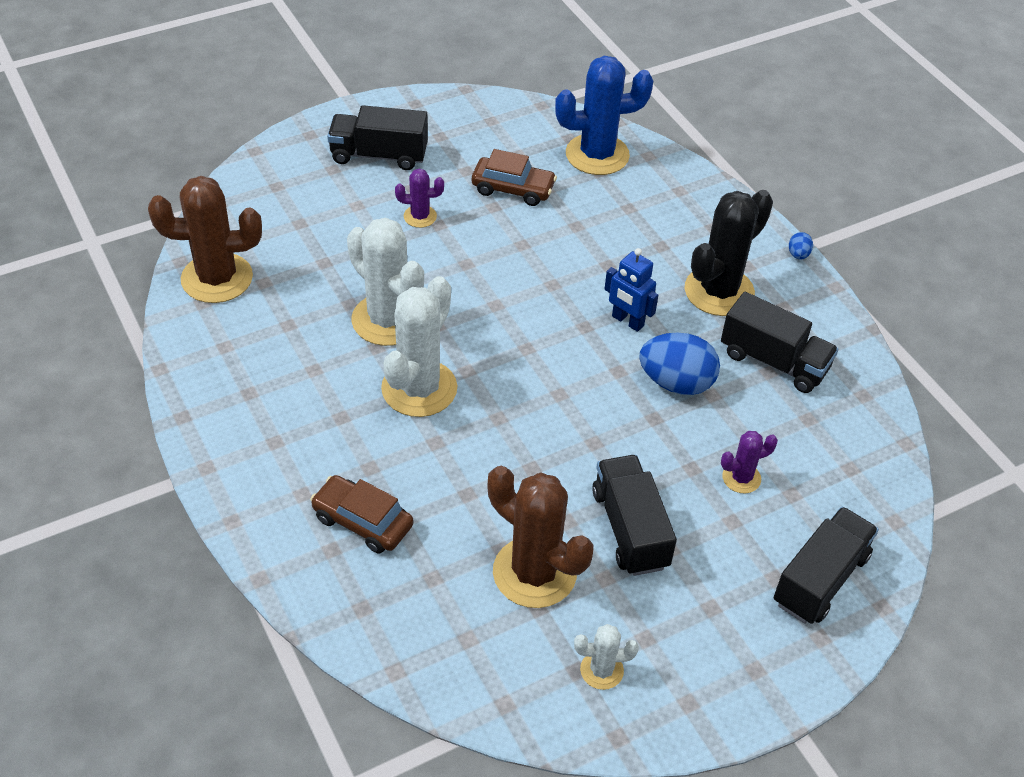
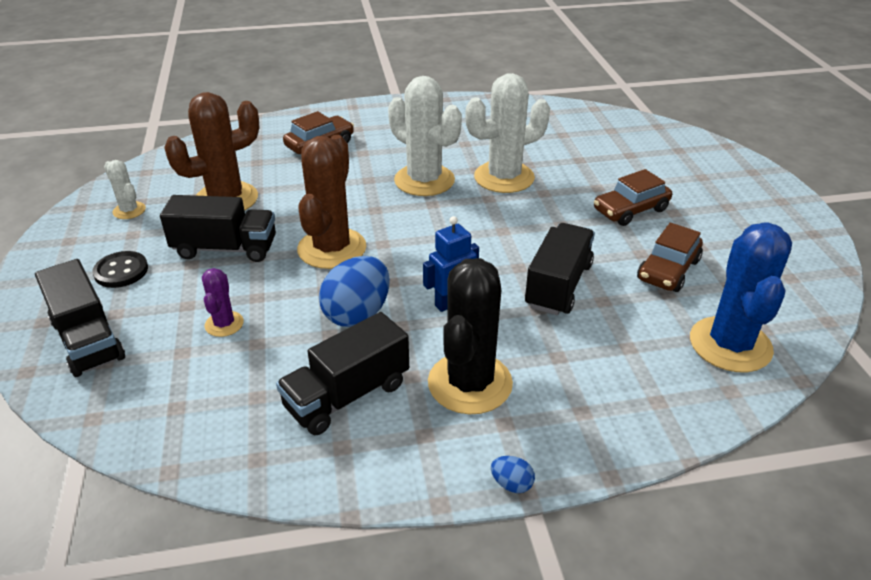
camera: 110 degrees right, 10 degrees down
brown cactus [148,176,262,303] -> brown cactus moved to [297,135,366,269]
black truck [327,105,428,170] -> black truck moved to [525,223,595,315]
purple cactus [395,169,444,228] -> brown car [594,169,672,226]
white cactus [574,624,639,690] -> white cactus turned 60 degrees counterclockwise [104,160,146,219]
black cactus [685,190,773,316] -> black cactus turned 45 degrees clockwise [428,258,513,414]
none -> black button [93,251,148,288]

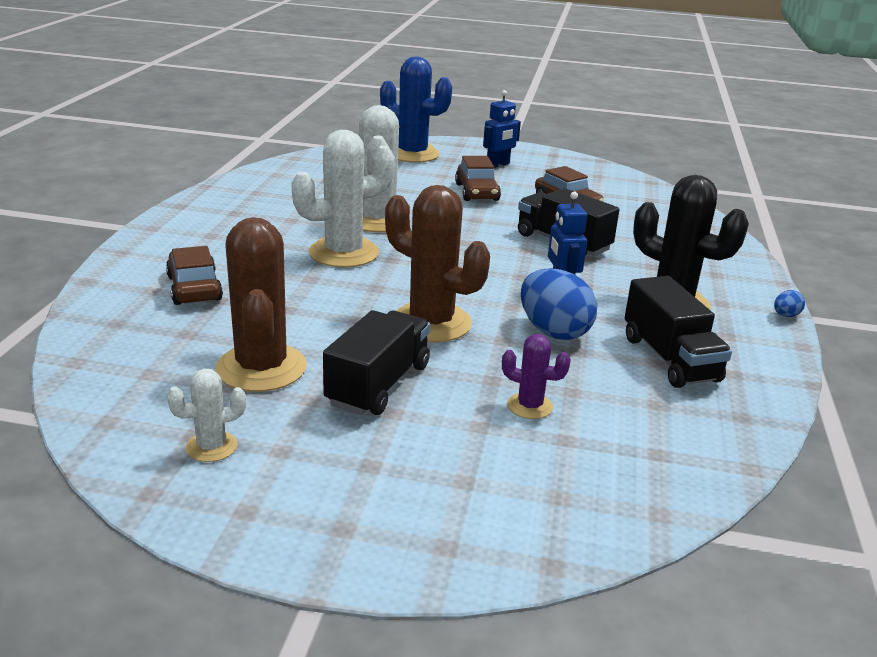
camera: 70 degrees left, 10 degrees down
black truck [35,259,125,377] -> none
black button [93,251,148,288] -> none
blue cactus [690,222,792,372] -> blue cactus moved to [380,57,452,163]
none -> blue robot [483,90,521,168]

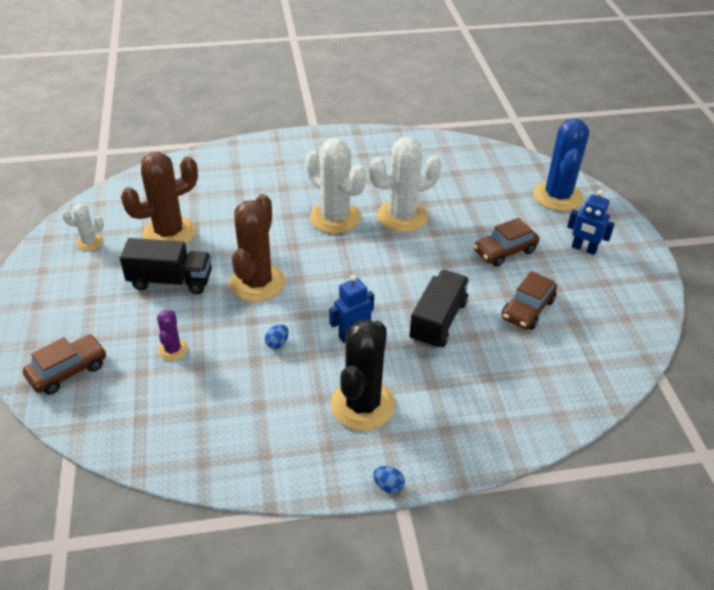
camera: 70 degrees right, 15 degrees up
brown car [166,246,223,305] -> brown car moved to [23,335,106,395]
white cactus [167,369,246,462] -> white cactus turned 45 degrees counterclockwise [62,204,104,251]
blue egg [521,268,597,340] -> blue egg [265,324,289,349], size x0.44
black truck [625,276,732,388] -> none

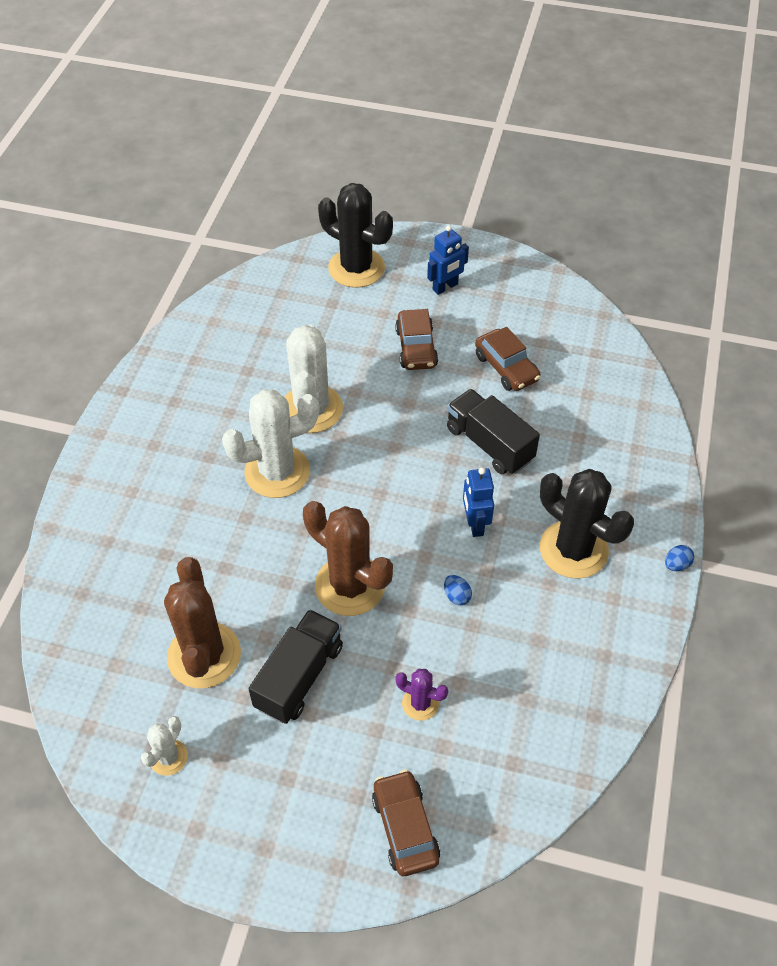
camera: 65 degrees left, 10 degrees up
blue cactus [533,118,589,211] -> black cactus [318,183,393,288]

